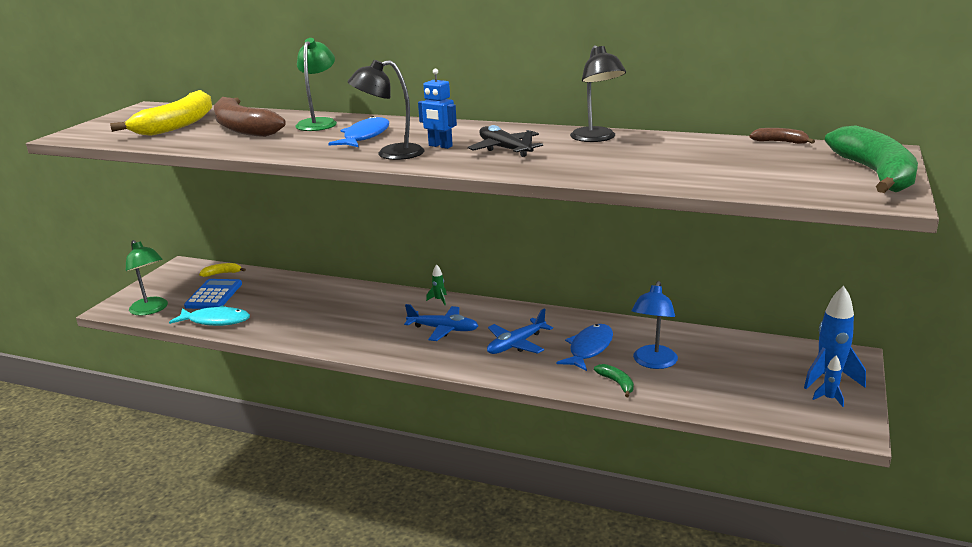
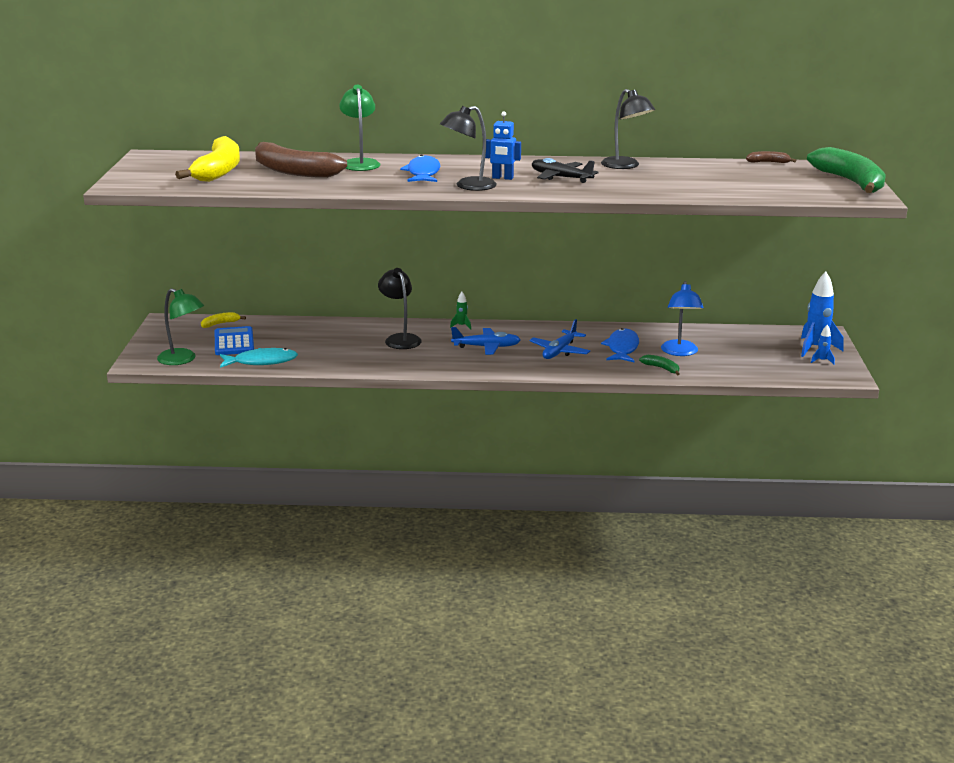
camera: 20 degrees left, 0 degrees up
none -> black lamp [378,268,422,349]

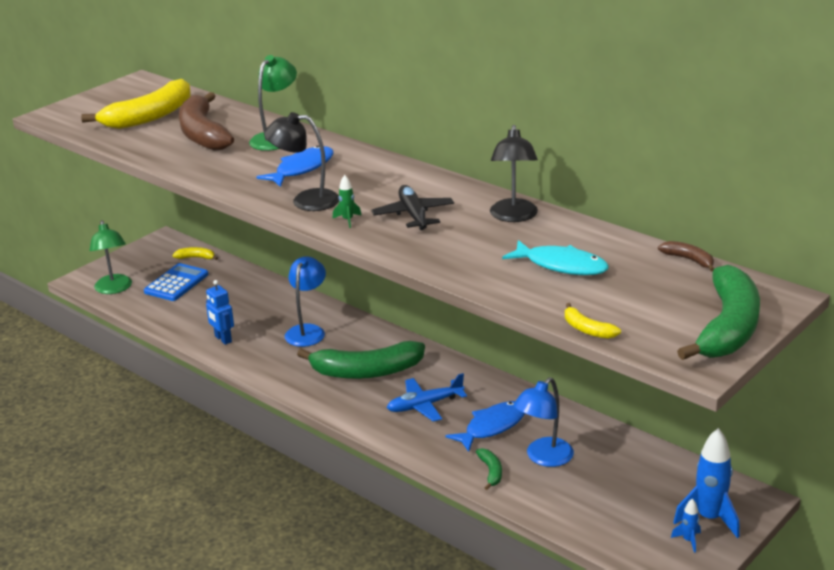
camera: 40 degrees right, 5 degrees up
turquoise fish [220,348,298,368] -> turquoise fish moved to [502,240,609,275]
black lamp [378,268,422,349] -> blue lamp [285,256,326,347]
green rocket [450,292,471,330] -> green rocket moved to [333,175,361,228]
blue plane [451,327,521,355] -> green banana [297,341,425,379]
blue robot [485,112,521,180] -> blue robot moved to [206,280,234,345]
none -> yellow banana [565,303,621,339]

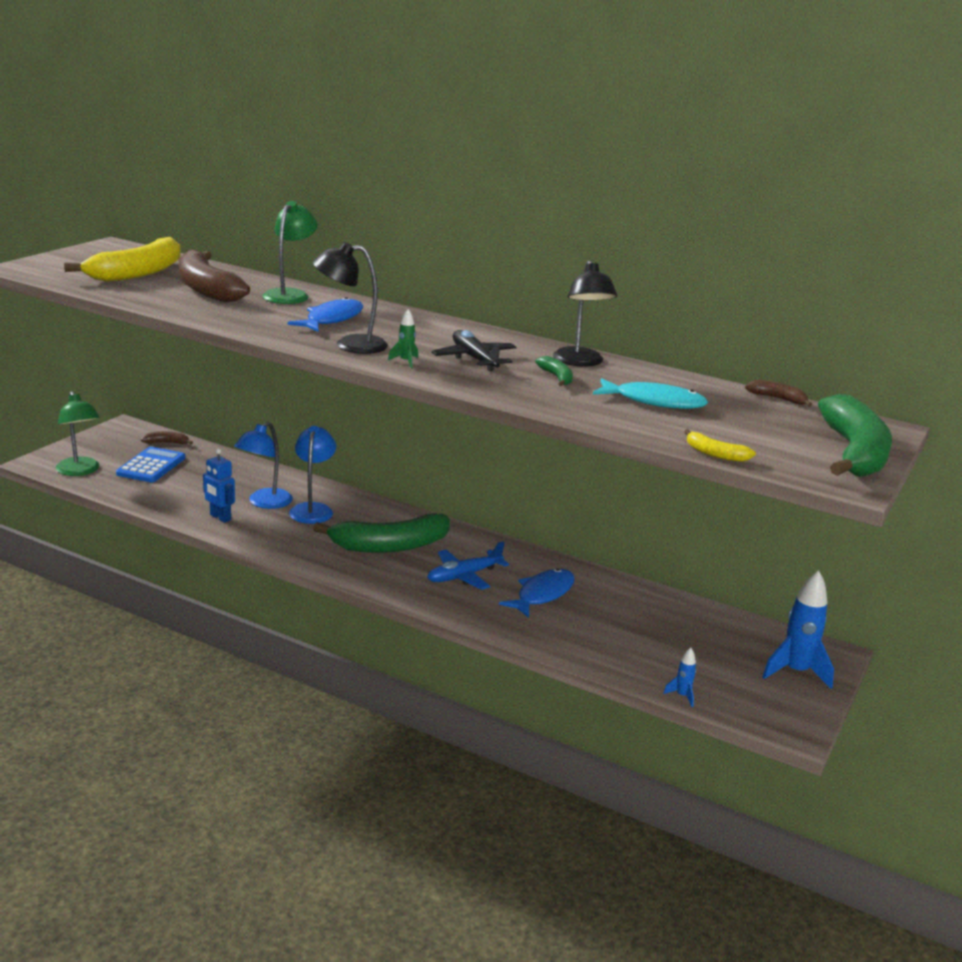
camera: 15 degrees left, 5 degrees down
yellow banana [172,247,218,260] -> brown banana [141,431,193,444]
green banana [476,448,502,490] -> green banana moved to [535,356,573,386]
blue lamp [513,377,574,467] -> blue lamp moved to [234,422,293,509]
blue rocket [671,498,701,553] -> blue rocket moved to [663,648,696,707]

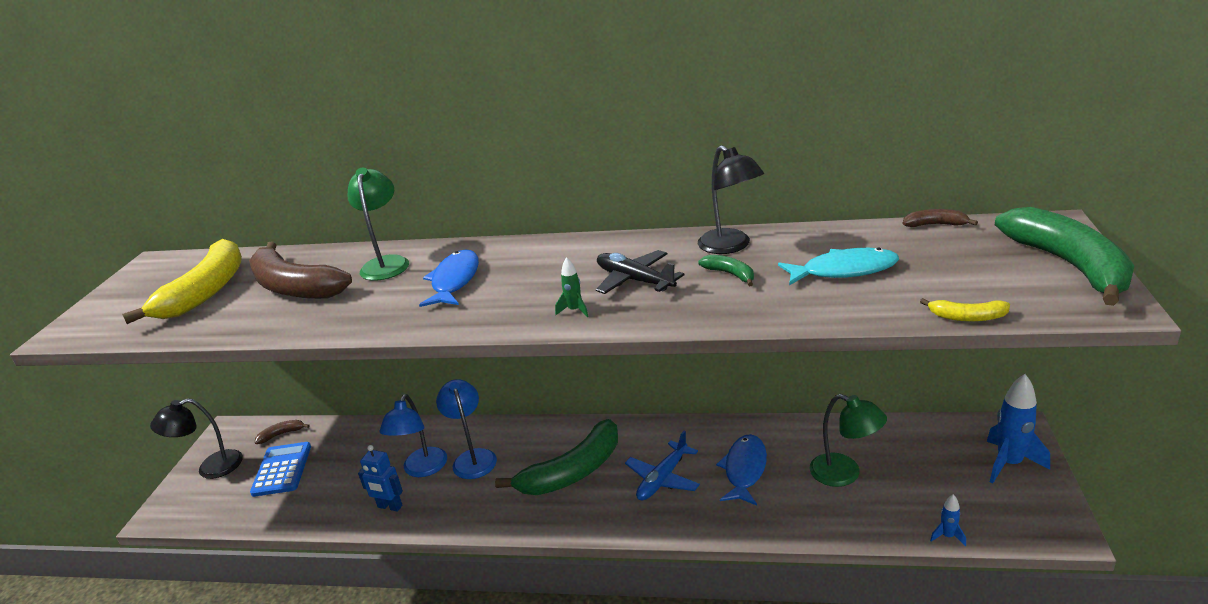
camera: 15 degrees left, 5 degrees up
green lamp [56,391,100,476] -> green lamp moved to [810,394,887,487]
black lamp [313,242,388,354] -> black lamp moved to [150,398,243,479]

